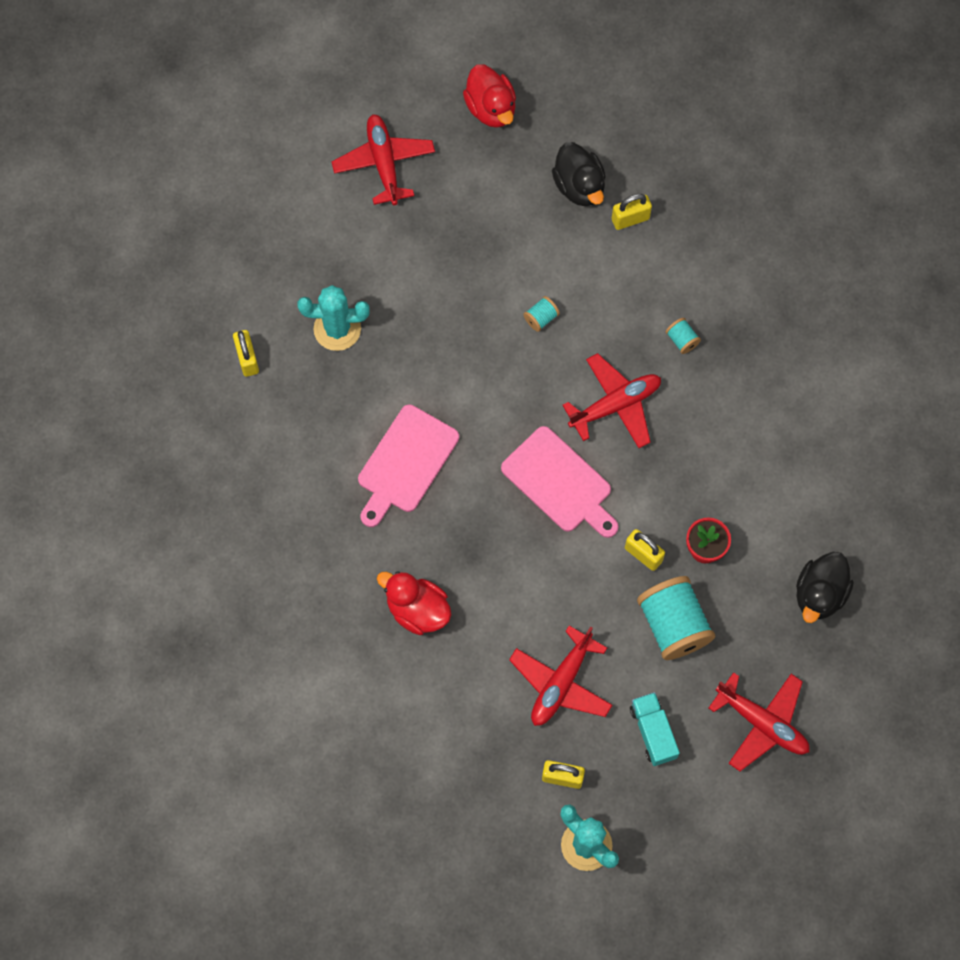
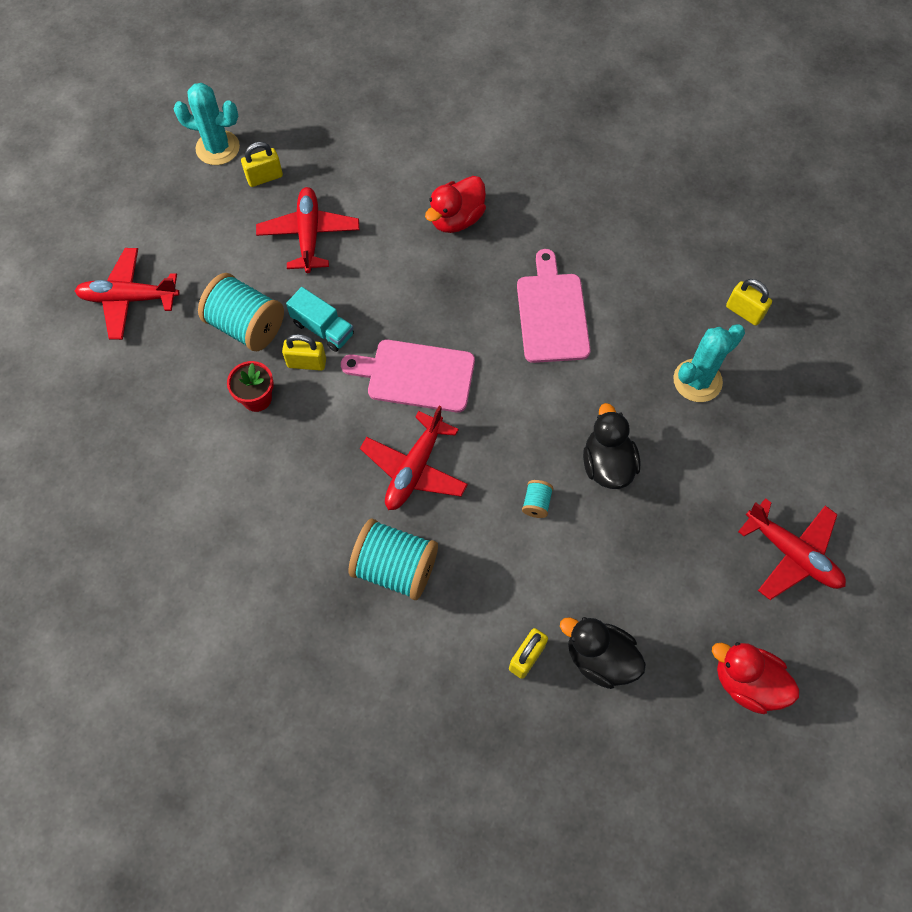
camera: 145 degrees right, 5 degrees down
red duck [377,571,452,635] -> red duck turned 135 degrees clockwise [425,176,486,233]
turquoise truck [630,692,680,766] -> turquoise truck moved to [286,287,354,352]
turquoise spool [666,318,701,354] -> turquoise spool [349,519,438,600], size x2.26
black duck [796,552,854,623] -> black duck moved to [583,403,641,489]

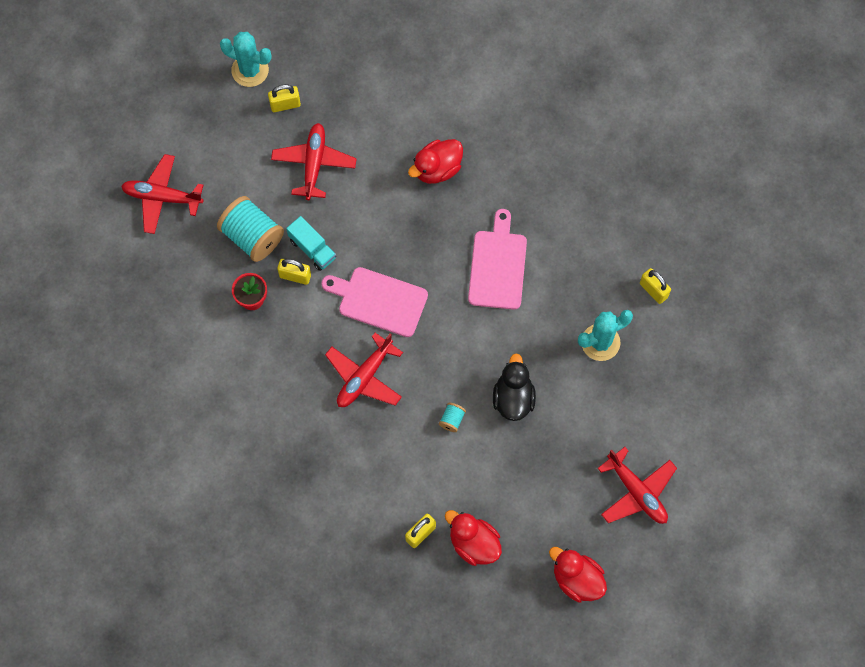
camera: 10 degrees right, 5 degrees up
turquoise spool [349,519,438,600] -> none
black duck [560,617,646,689] -> red duck [445,510,502,566]

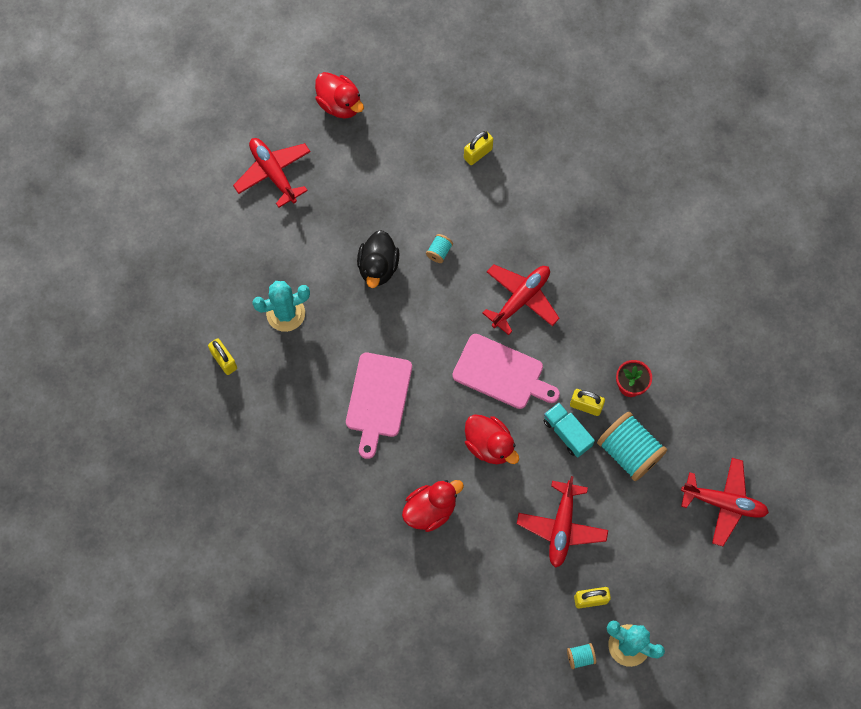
camera: 175 degrees left, 0 degrees up
red duck [445,510,502,566] -> red duck moved to [465,414,519,464]
none -> turquoise spool [567,643,596,669]

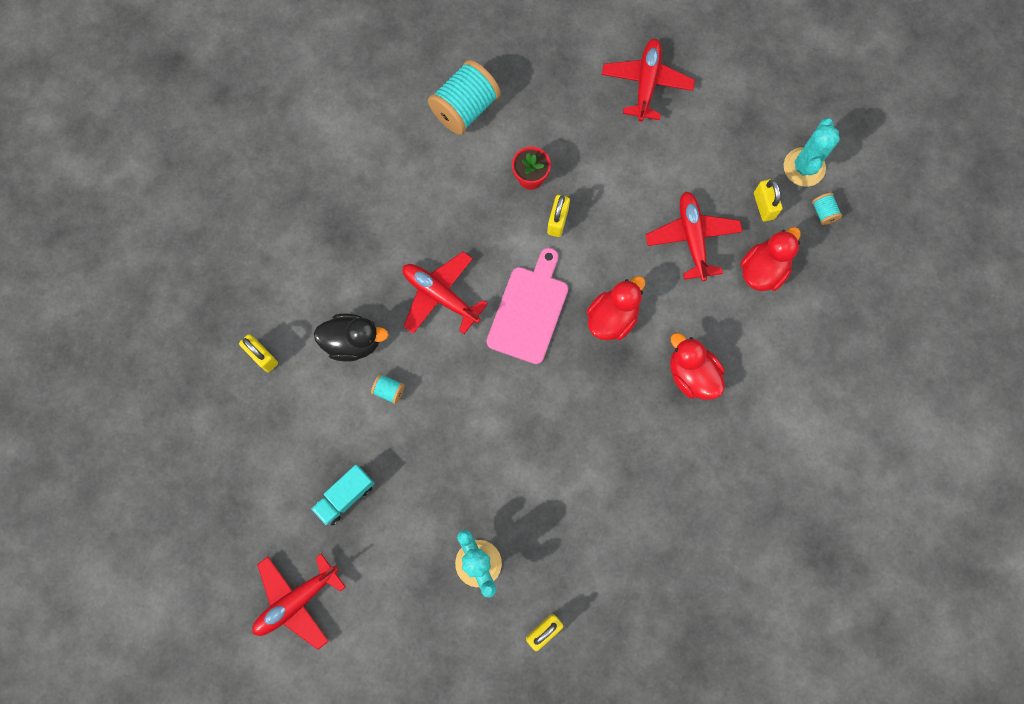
camera: 95 degrees left, 5 degrees up
red duck [315,72,364,119] -> red duck moved to [741,227,801,291]
pink cutting board [346,353,412,459] -> none
black duck [357,230,400,288] -> black duck moved to [313,314,388,362]
red plane [517,476,608,568] -> red plane turned 105 degrees counterclockwise [646,192,743,281]
turquoise truck [543,403,595,458] -> turquoise truck moved to [311,465,375,526]
turquoise spool [597,412,667,481] -> turquoise spool moved to [428,60,501,135]

